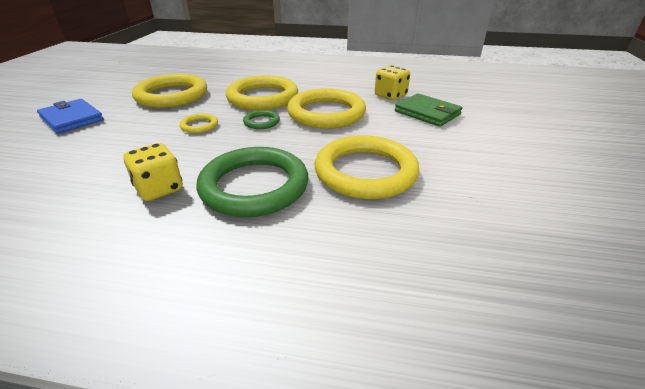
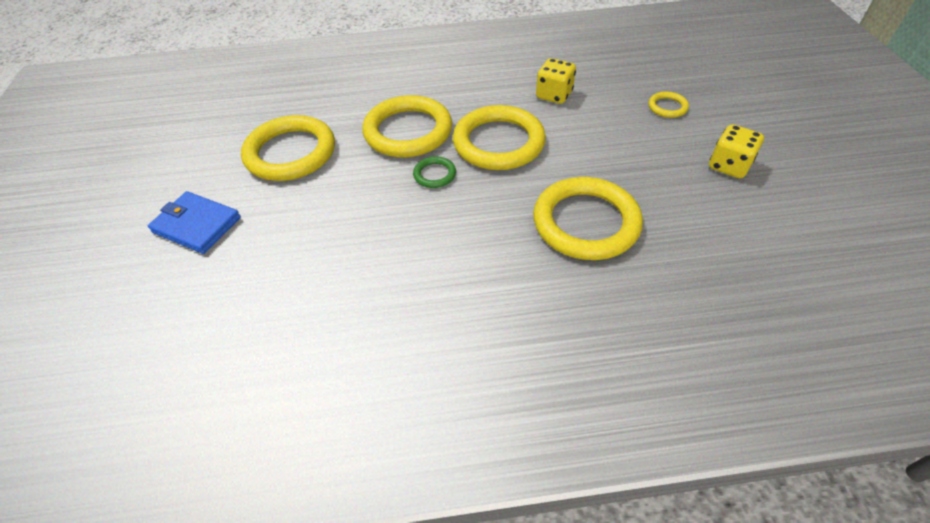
camera: 15 degrees left, 15 degrees up
yellow dice [123,143,183,201] -> yellow dice moved to [709,124,764,178]
yellow ring [180,113,218,133] -> yellow ring moved to [648,91,689,118]
green ring [197,147,309,217] -> none
green wallet [395,93,463,127] -> none

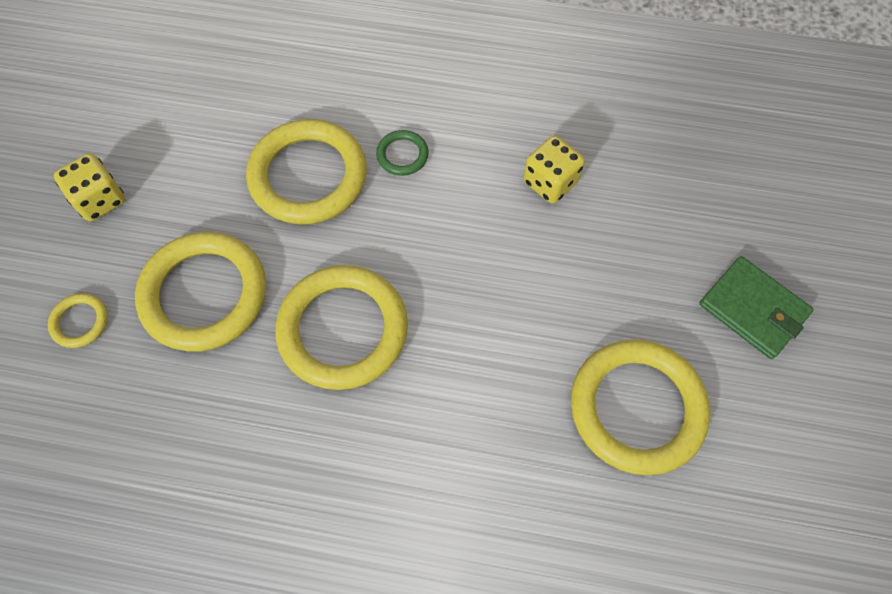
camera: 165 degrees left, 15 degrees up
blue wallet [148,191,241,254] -> green wallet [699,256,814,359]
yellow ring [362,95,452,157] -> yellow ring moved to [135,232,266,351]
green ring [413,156,456,188] -> green ring moved to [376,130,429,176]
yellow dice [536,58,576,104] -> yellow dice moved to [523,136,585,204]

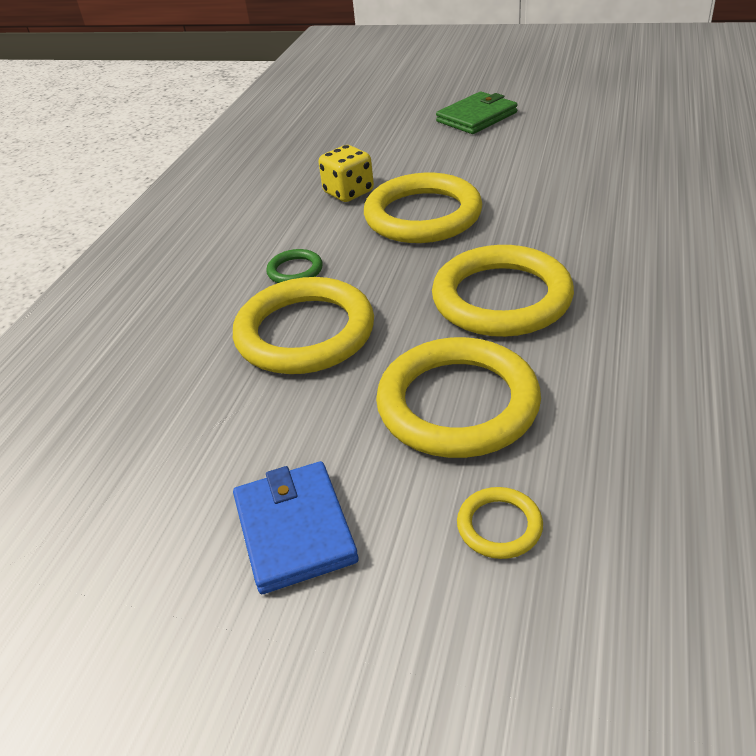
camera: 80 degrees left, 25 degrees down
yellow dice [54,153,125,221] -> blue wallet [233,461,359,594]
yellow ring [571,340,710,475] -> yellow ring moved to [364,173,482,243]

